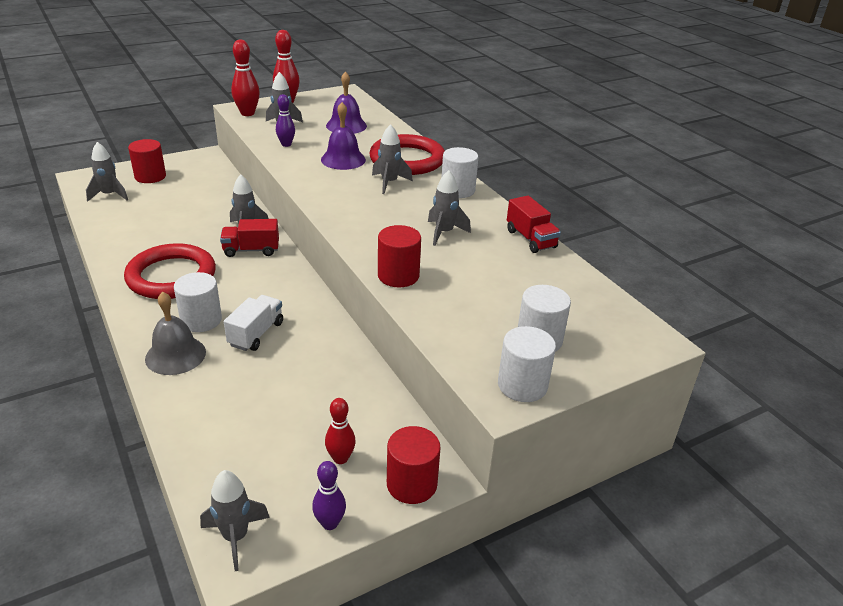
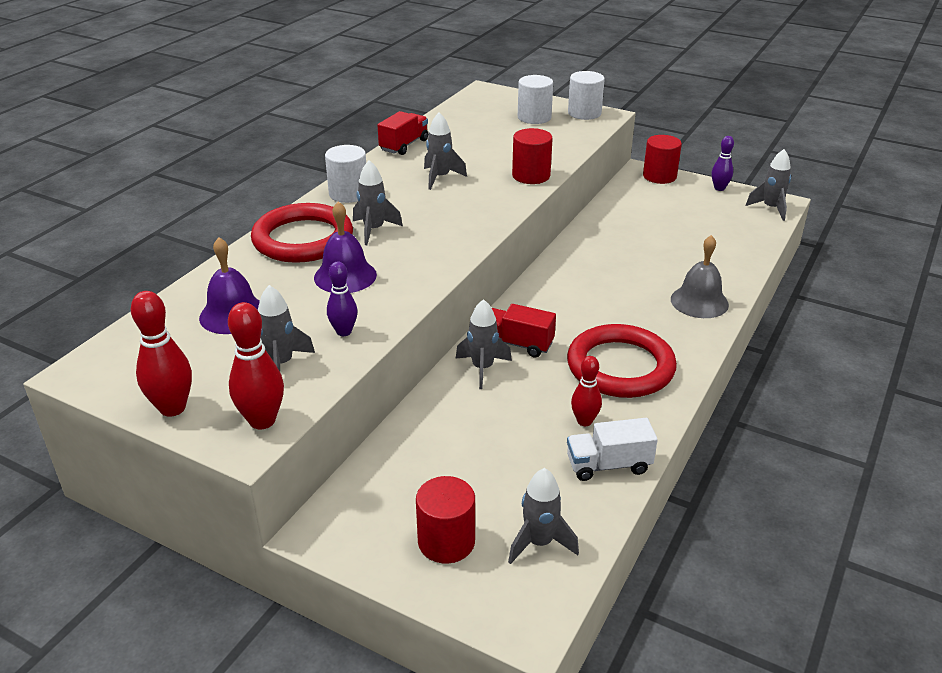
camera: 120 degrees left, 0 degrees up
white cylinder [174,272,222,332] -> none
red truck [220,219,279,257] -> red truck turned 150 degrees clockwise [492,304,556,358]
white truck [224,295,283,351] -> white truck moved to [567,418,658,481]
red bowling pin [325,398,356,464] -> red bowling pin moved to [571,356,602,426]

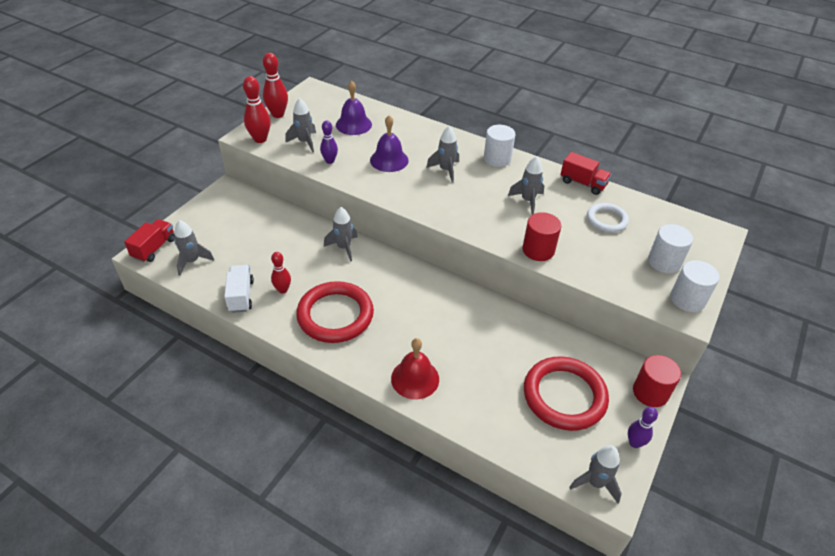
camera: 90 degrees right, 10 degrees up
red ring [251,203,353,263] -> red ring moved to [524,356,609,431]
red cylinder [416,476,475,564] -> none
red truck [492,304,556,358] -> red truck moved to [124,219,175,262]
grey bell [671,235,729,318] -> red bell [391,338,439,399]
none -> white ring [587,203,629,232]

